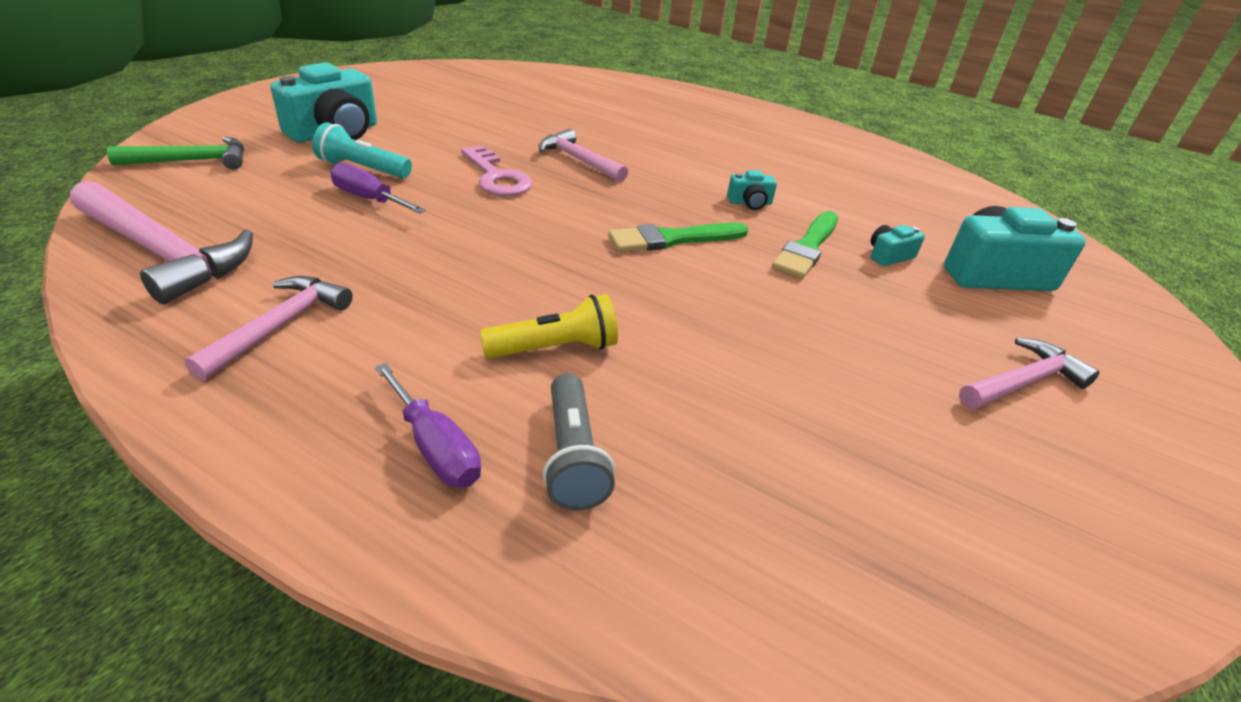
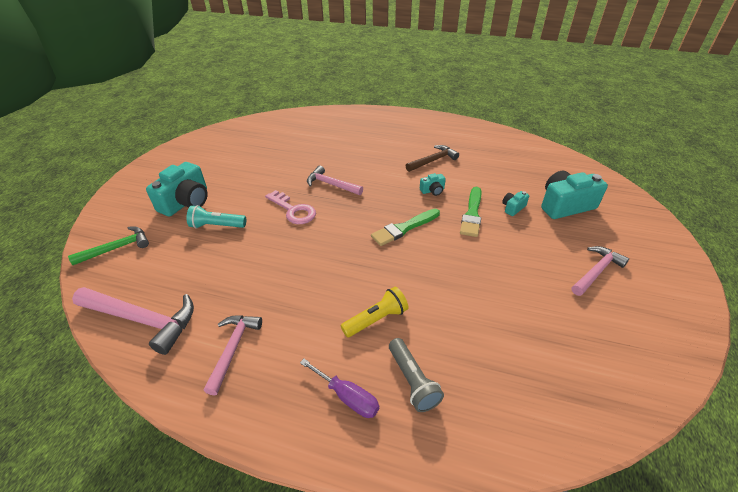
camera: 10 degrees left, 5 degrees up
purple screwdriver [330,163,426,214] -> none
none -> brown hammer [405,145,459,172]

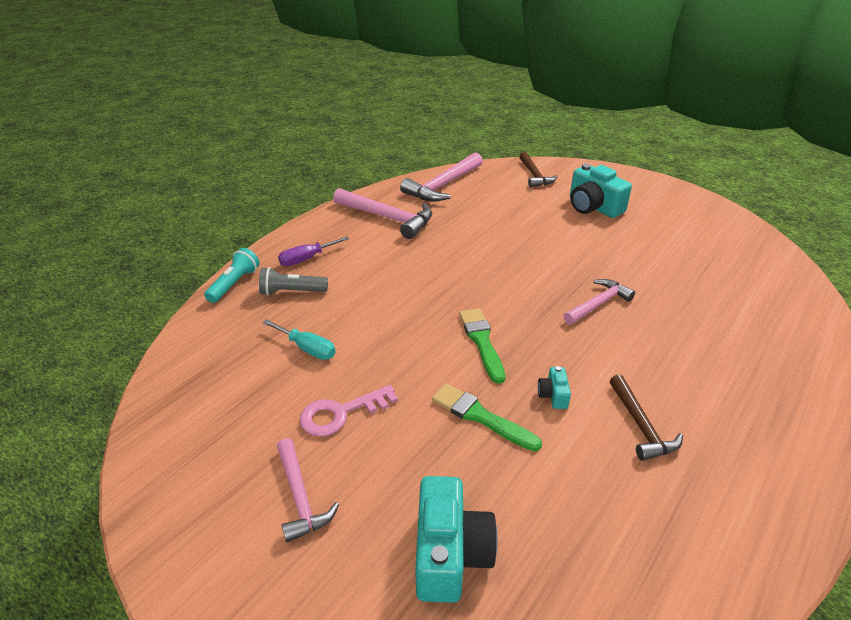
camera: 110 degrees right, 5 degrees down
green hammer [68,227,149,265] -> brown hammer [519,152,557,187]
turquoise flashlight [187,205,246,229] -> turquoise flashlight moved to [204,248,260,303]
pink hammer [204,315,262,396] -> pink hammer [333,188,432,239], size x1.56
pink key [265,190,316,224] -> pink key moved to [299,385,398,437]
yellow flashlight [341,286,409,337] -> none
turquoise camera [502,191,529,216] -> none
none -> turquoise screwdriver [262,319,336,360]

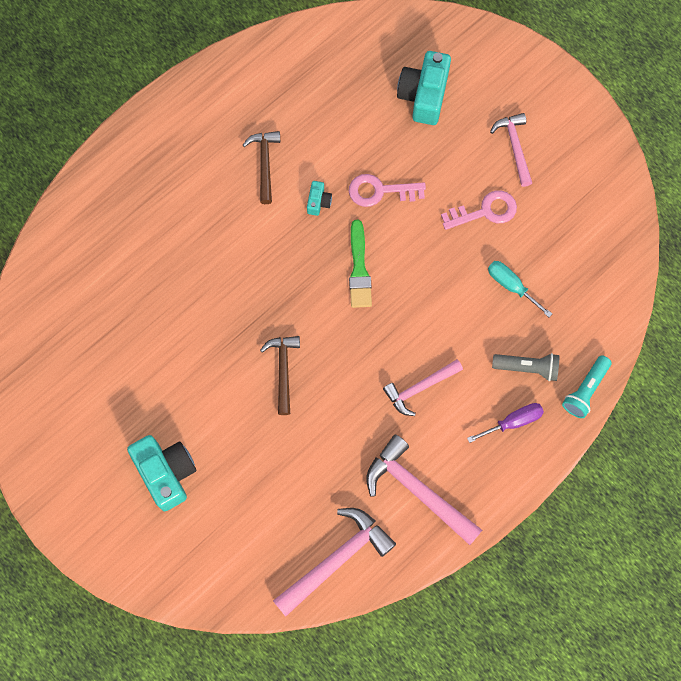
camera: 170 degrees left, 35 degrees up
green brush [432,383,542,451] -> pink key [349,174,426,207]
brown hammer [519,152,557,187] -> brown hammer moved to [260,336,300,415]
pink hammer [563,279,635,325] -> pink hammer moved to [383,359,463,416]

